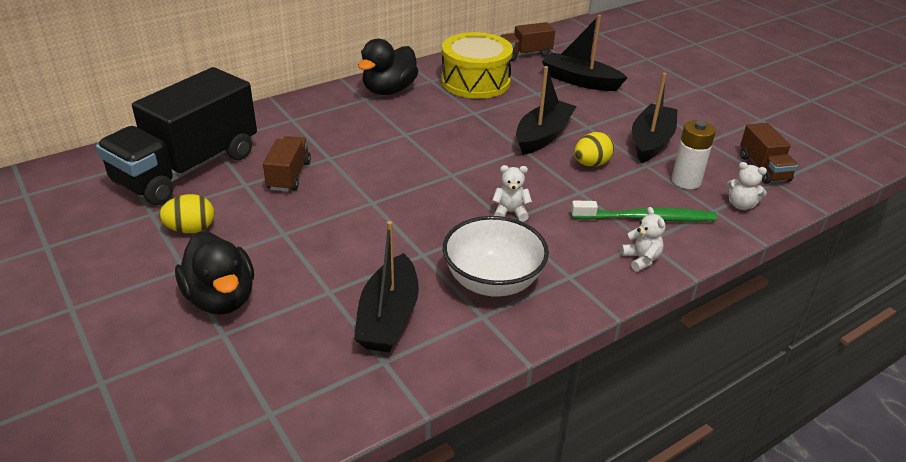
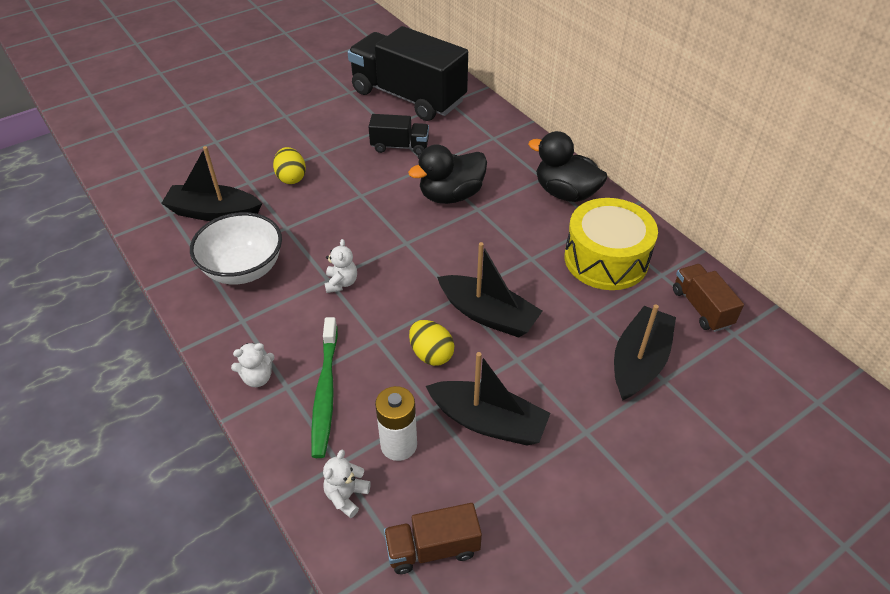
camera: 90 degrees right, 10 degrees up
yellow egg [159,194,215,233] -> yellow egg moved to [273,147,306,184]
black duck [175,232,254,315] -> black duck moved to [408,144,487,204]
brown truck [263,136,311,192] -> black truck [368,114,429,155]

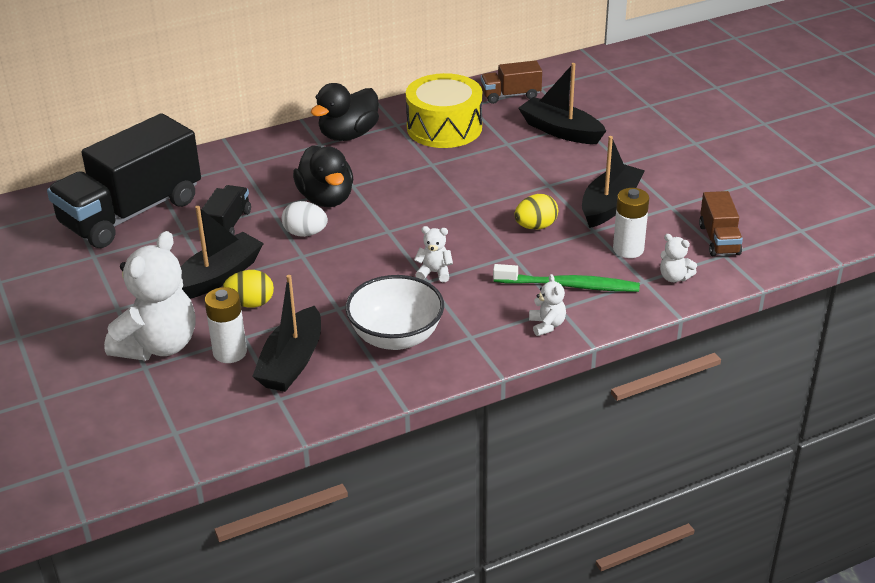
camera: 80 degrees left, 10 degrees down
black boat [437,242,542,338] -> black boat moved to [181,206,264,299]
none -> white teddy bear [104,231,195,361]
none -> white battery [205,287,247,363]
none -> white egg [282,201,328,237]

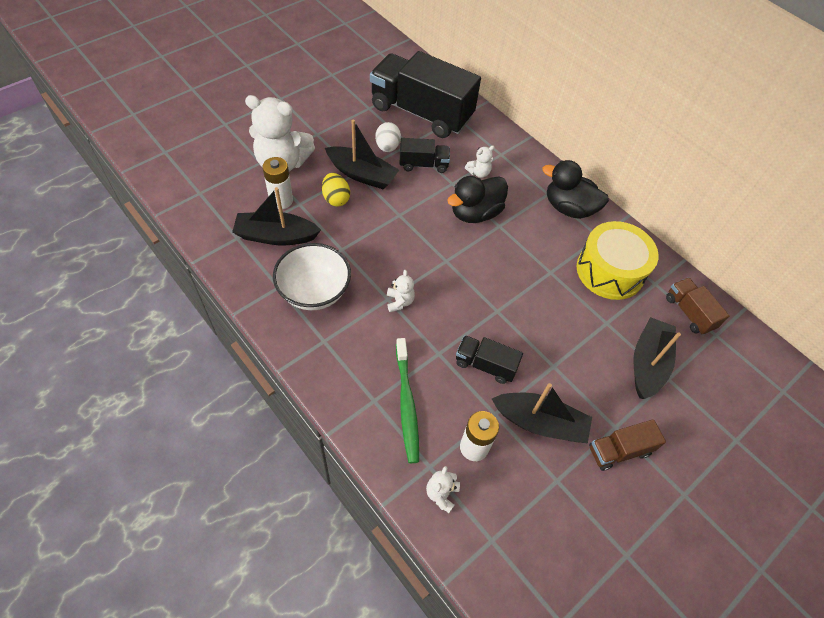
camera: 70 degrees right, 20 degrees up
white egg [282,201,328,237] -> white egg moved to [375,122,401,152]
yellow egg [514,194,558,230] -> black truck [456,335,523,384]
white teddy bear [529,274,566,336] -> white teddy bear moved to [465,146,495,178]
brown truck [699,191,743,256] -> brown truck moved to [589,419,666,471]

